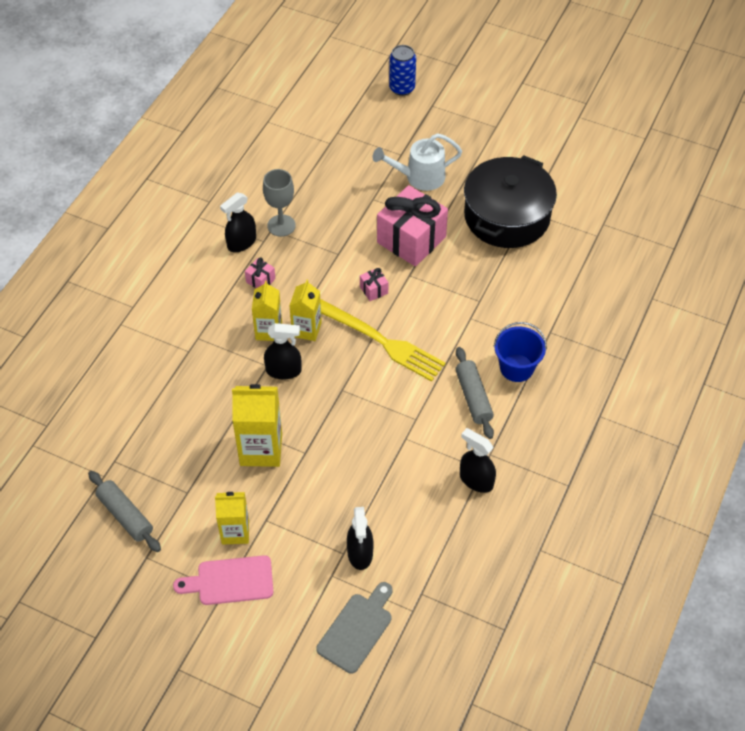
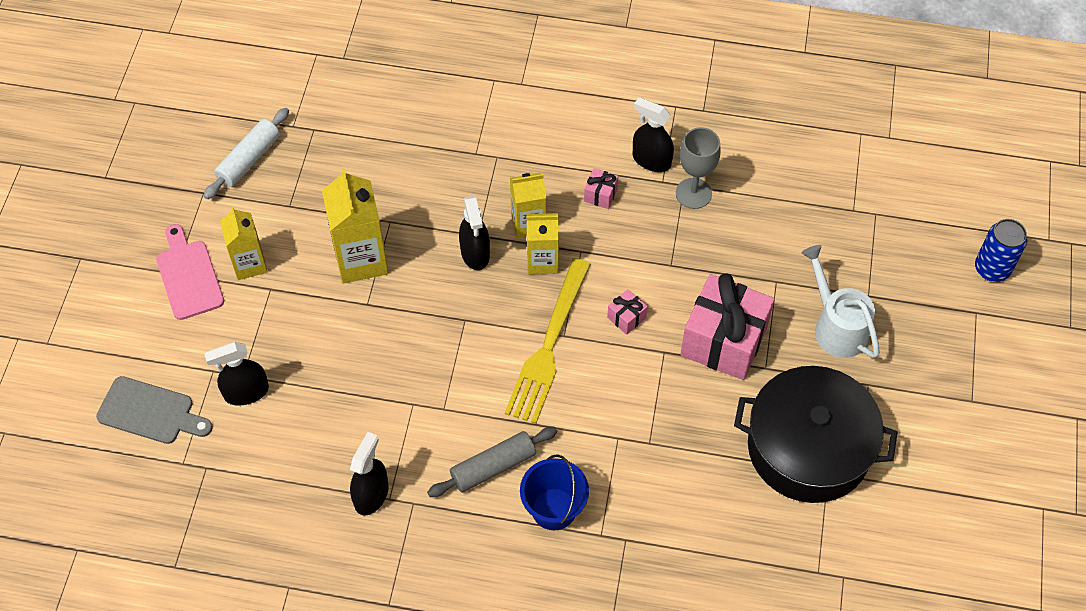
camera: 75 degrees right, 5 degrees up
grey rolling pin [88,471,161,552] -> white rolling pin [204,108,289,199]

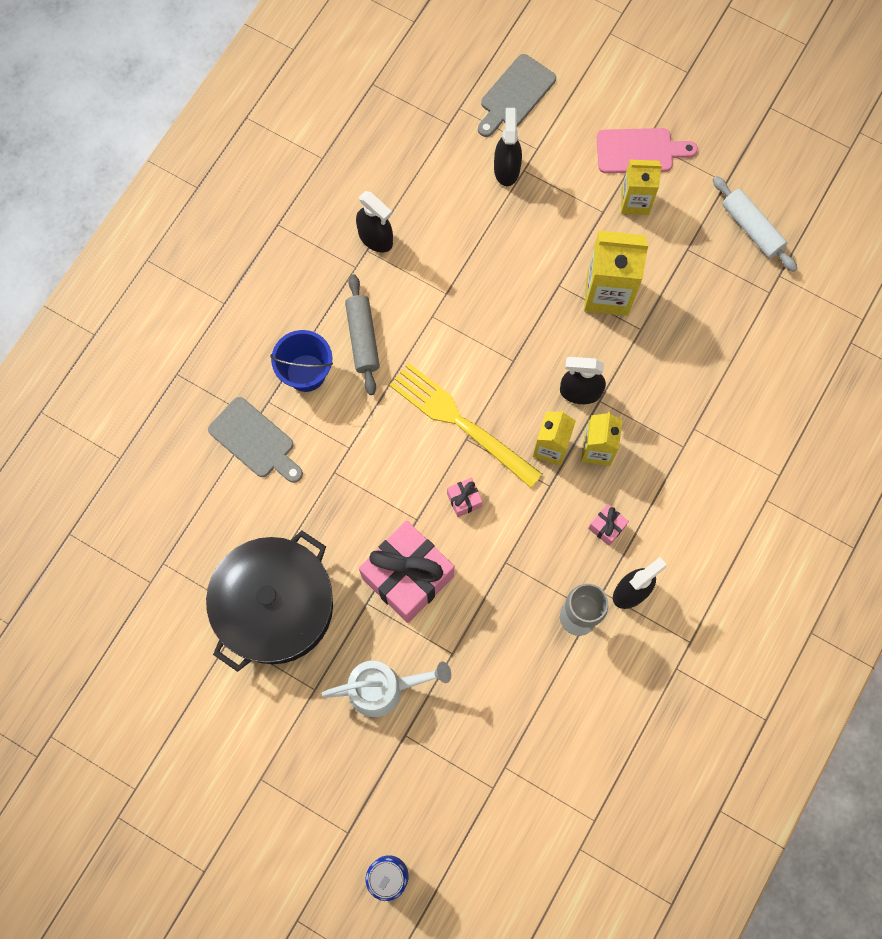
camera: 110 degrees right, 15 degrees up
none -> grey cutting board [208,397,303,483]

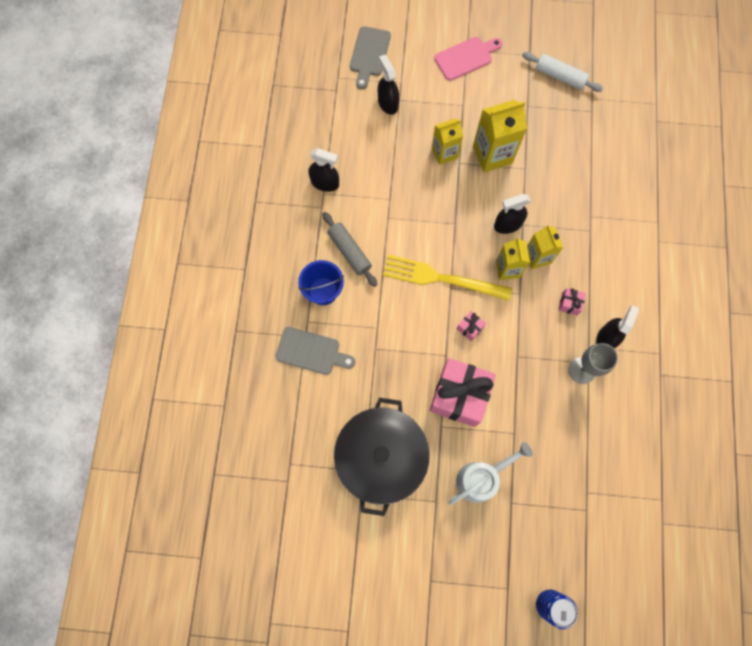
camera: 25 degrees left, 0 degrees up
yellow carton [621,160,662,215] -> yellow carton moved to [432,118,463,165]

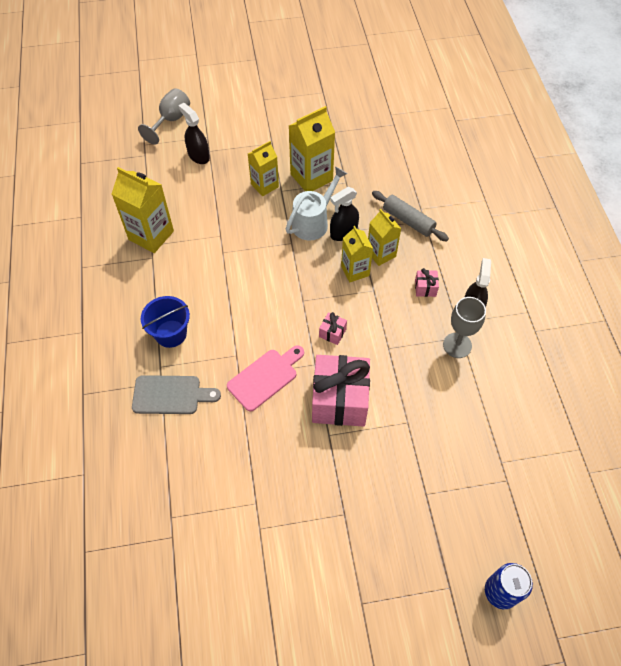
camera: 15 degrees left, 15 degrees down
black spray bottle [308,148,339,192] -> yellow carton [112,167,174,253]
grey rolling pin [322,212,377,287] -> grey rolling pin moved to [372,191,449,241]
black pot [334,398,430,516] -> none
grey cutting board [350,26,391,89] -> grey goblet [138,88,190,145]
yellow fork [383,255,512,301] -> none
pink cutting board [434,37,502,81] -> pink cutting board moved to [227,345,304,411]
white watering can [448,442,533,505] -> white watering can moved to [286,166,347,241]
white rolling pin [522,52,603,92] -> none

